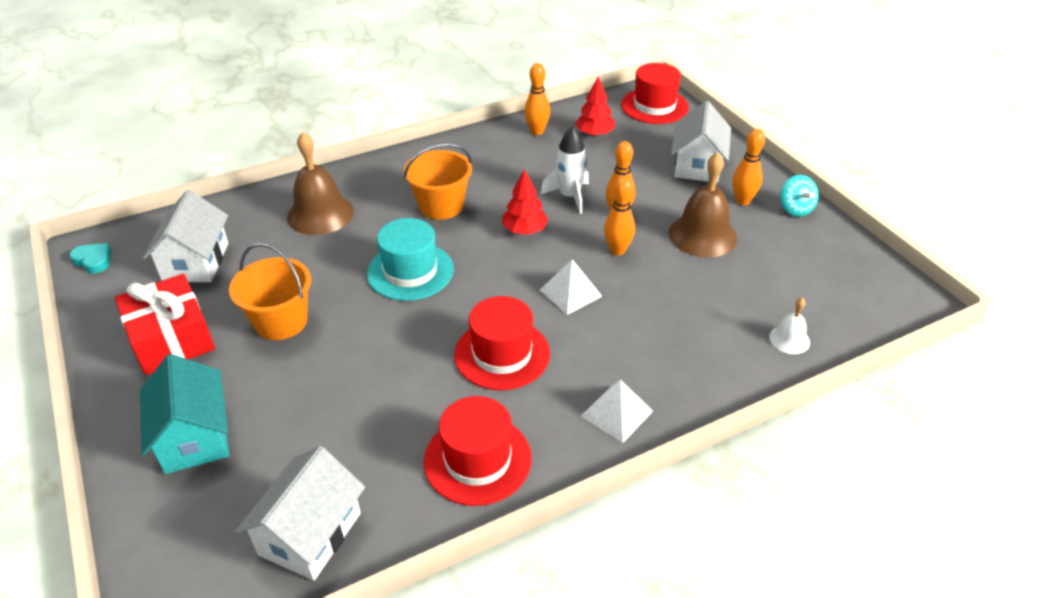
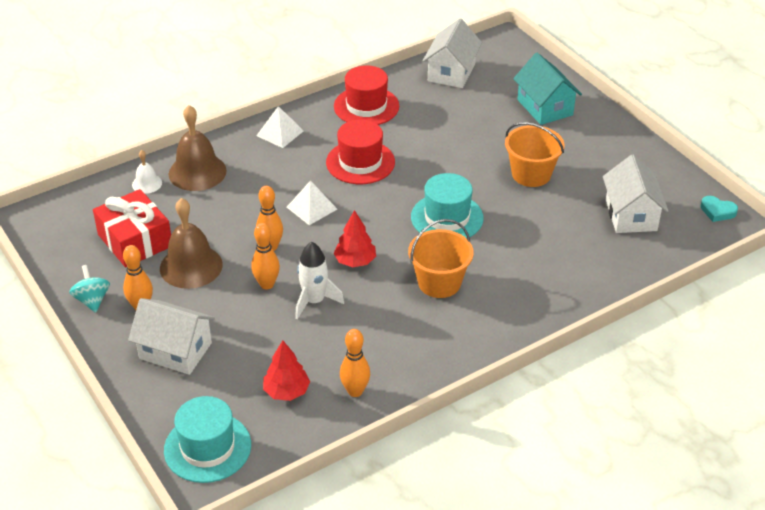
camera: 175 degrees right, 0 degrees up
red gift [115,274,215,375] -> red gift moved to [93,189,171,267]
brown bell [287,132,354,235] -> brown bell moved to [169,105,227,191]
red hat [621,63,689,124] -> turquoise hat [164,396,251,483]
white house [671,101,731,183] -> white house turned 75 degrees counterclockwise [128,298,215,375]

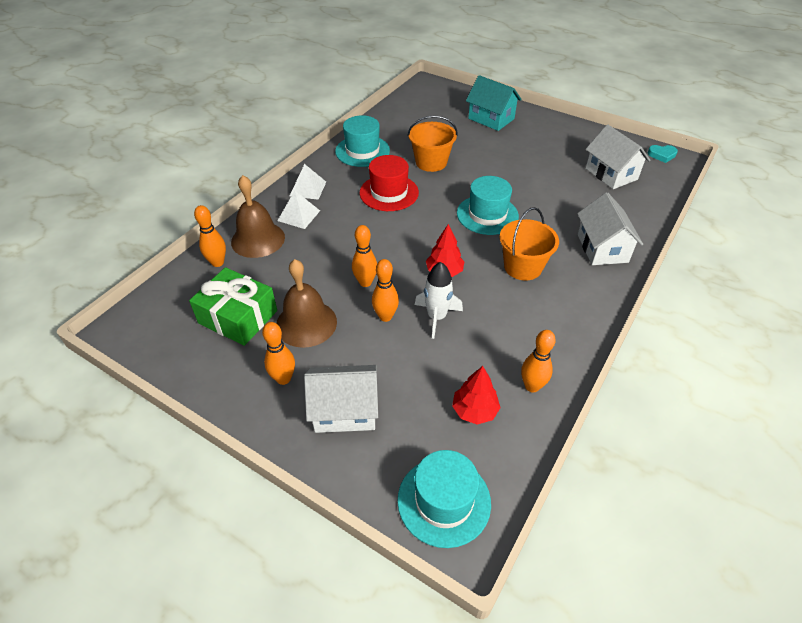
camera: 25 degrees left, 5 degrees up
turquoise spinning top [69,265,110,313] -> none
red gift [93,189,171,267] -> green gift [189,267,277,346]
white bell [132,150,162,194] -> orange bowling pin [194,205,226,267]
white pyramid [287,180,337,225] -> white pyramid moved to [277,191,320,229]
red hat [334,65,399,125] -> turquoise hat [335,115,390,167]
white house [422,19,482,88] -> white house moved to [577,192,643,265]
orange bucket [505,122,564,187] -> orange bucket moved to [408,115,458,172]

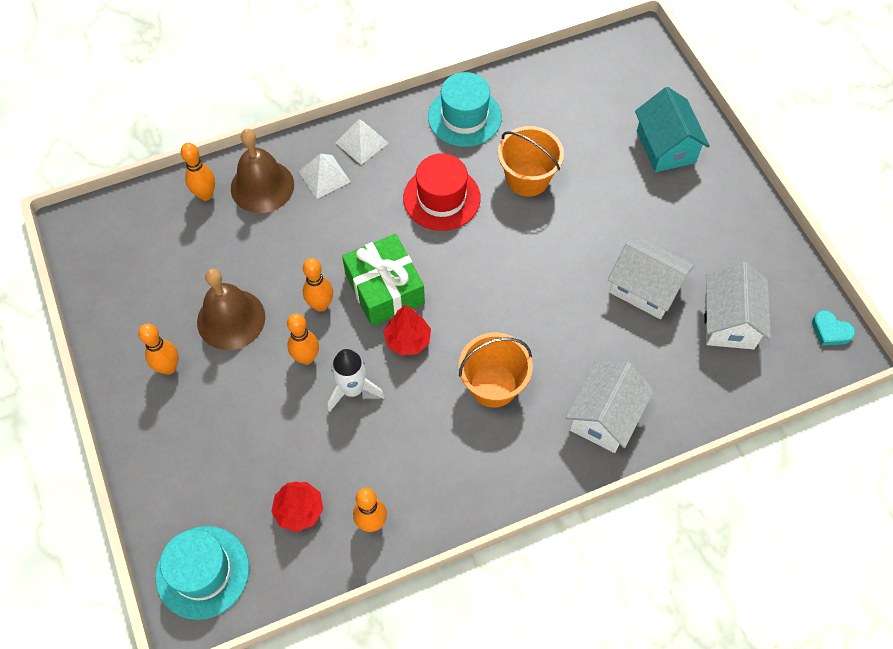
camera: 35 degrees right, 15 degrees up
green gift [189,267,277,346] -> green gift moved to [342,234,425,326]
white house [304,365,378,433] -> white house moved to [608,236,694,319]
turquoise hat [457,176,519,235] -> none

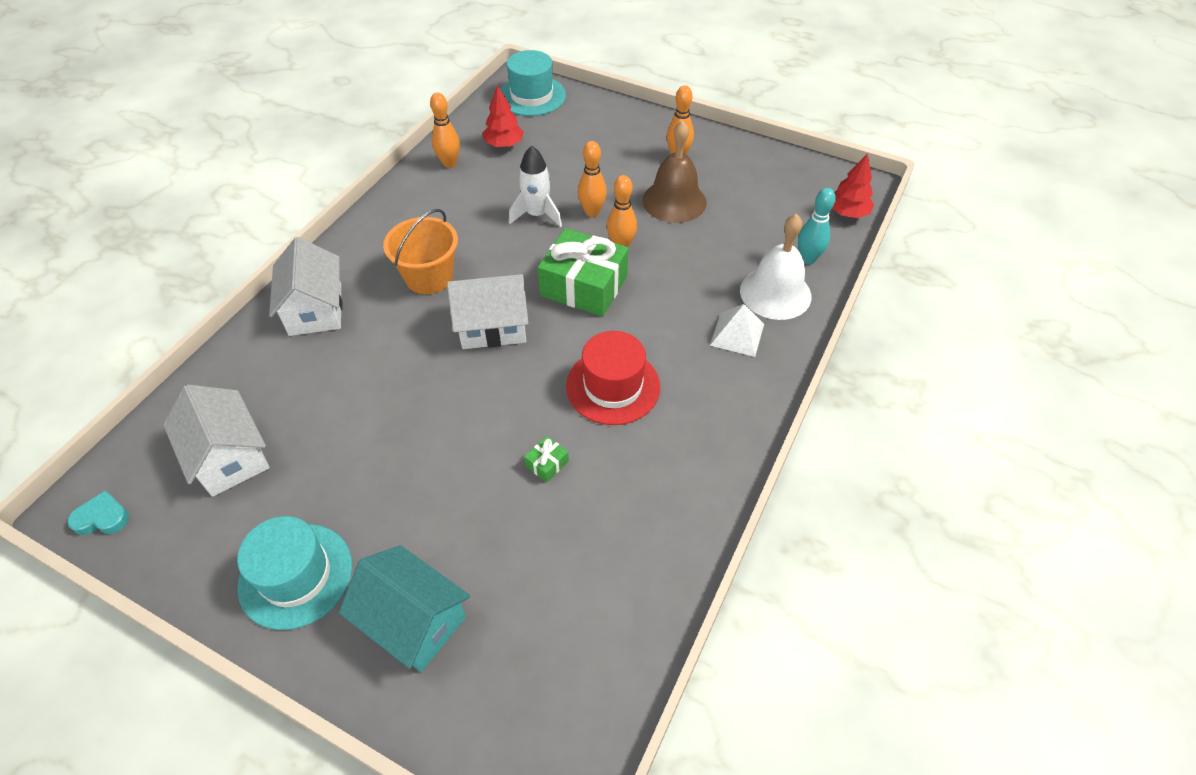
camera: 140 degrees right, 10 degrees down
orange bowling pin [181,143,215,201] -> turquoise bowling pin [798,188,836,264]
brown bell [231,129,294,213] -> white bell [740,214,811,320]
white pyramid [336,119,388,165] -> none
red tree [384,305,431,355] -> red tree moved to [832,154,874,218]
turquoise hat [428,72,502,147] -> turquoise hat moved to [237,516,352,630]
orange bucket [498,126,564,197] -> green gift [524,436,569,483]
white house [608,236,694,319] -> white house moved to [447,274,529,349]

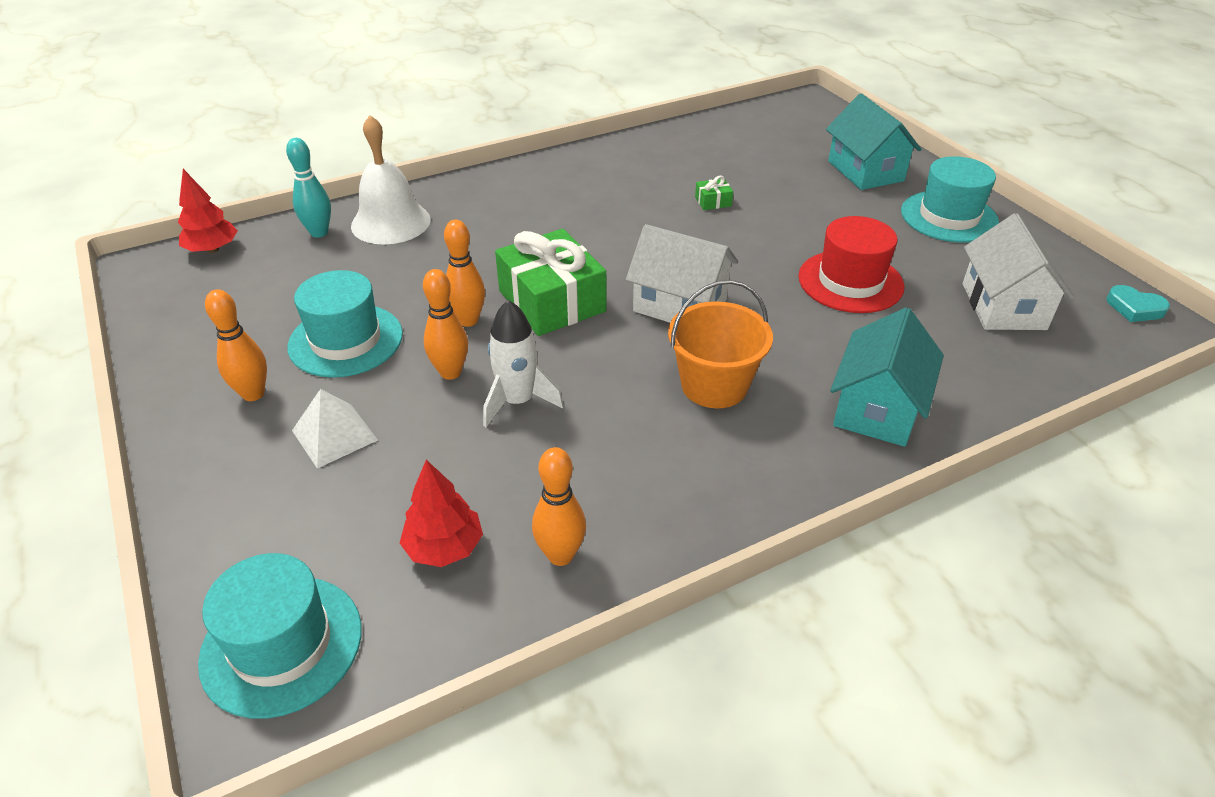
camera: 145 degrees left, 10 degrees down
white house [269,237,343,336] -> turquoise house [830,307,944,447]
red hat [566,331,660,425] -> red hat moved to [798,216,905,313]
brown bell [643,120,707,223] -> turquoise hat [287,270,403,378]
white pyramid [710,304,764,357] -> white pyramid moved to [292,389,378,469]

